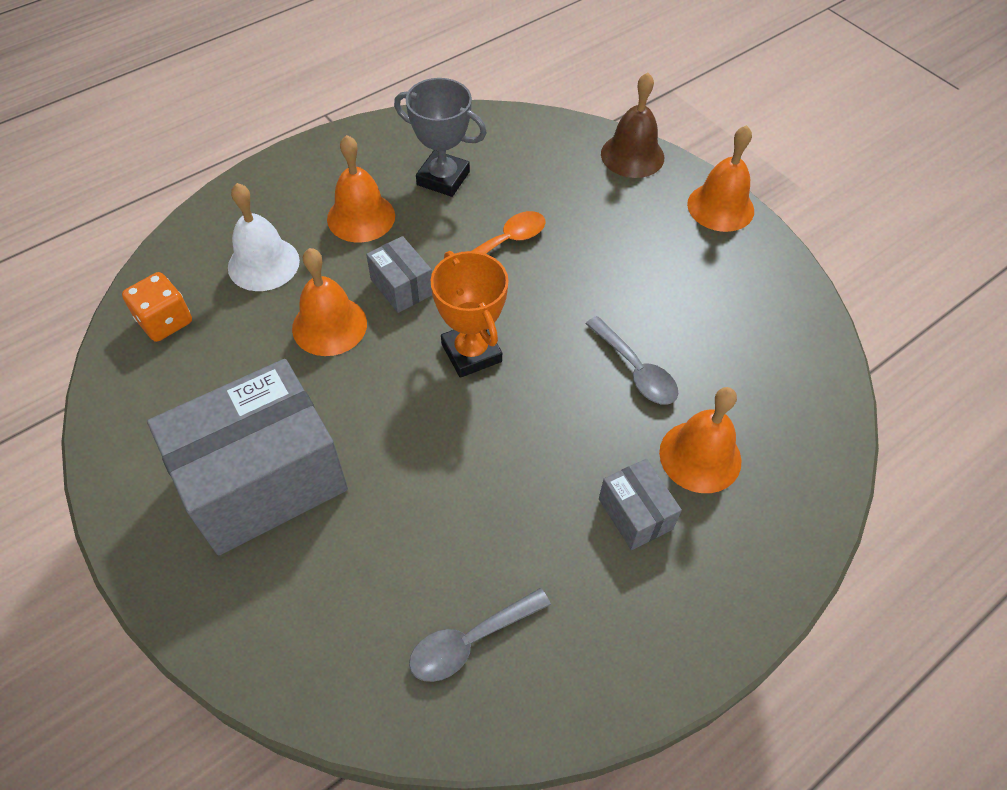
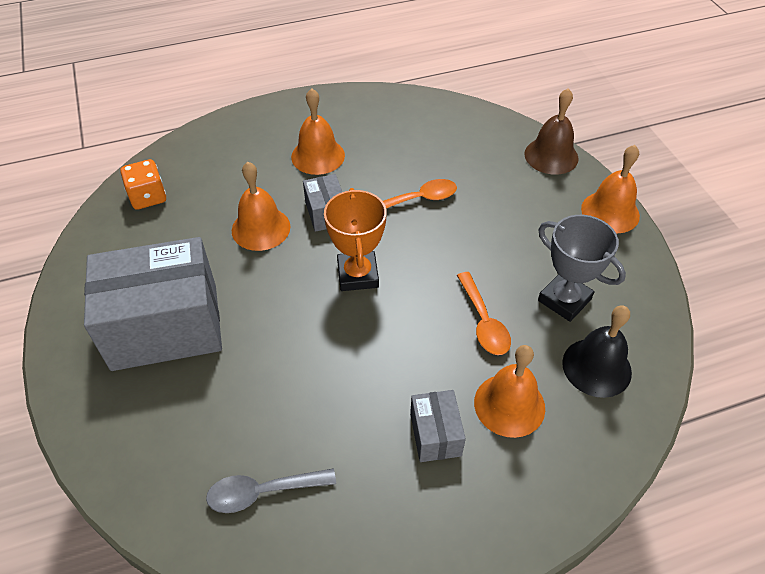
camera: 20 degrees right, 5 degrees down
white bell [228,183,300,291] -> none
grey trophy [394,78,487,197] -> grey trophy moved to [538,215,626,322]
grey spoon [585,316,678,405] -> orange spoon [457,272,511,355]
none -> black bell [562,306,632,398]

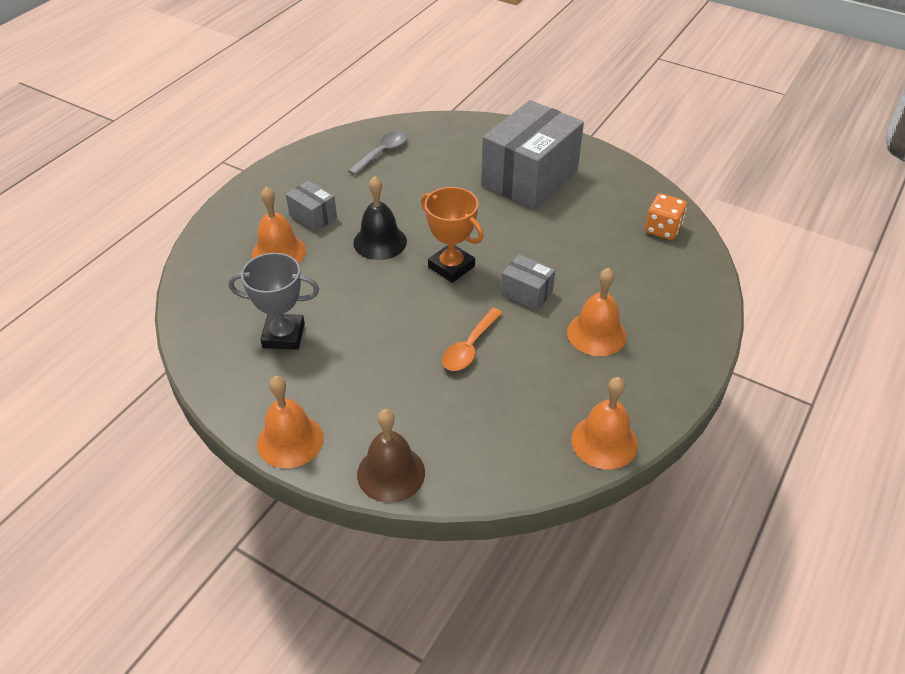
camera: 140 degrees right, 5 degrees down
orange bell [232,162,290,251] -> orange bell moved to [571,377,638,469]
orange spoon [457,272,511,355] -> none
black bell [562,306,632,398] -> black bell moved to [353,176,407,260]

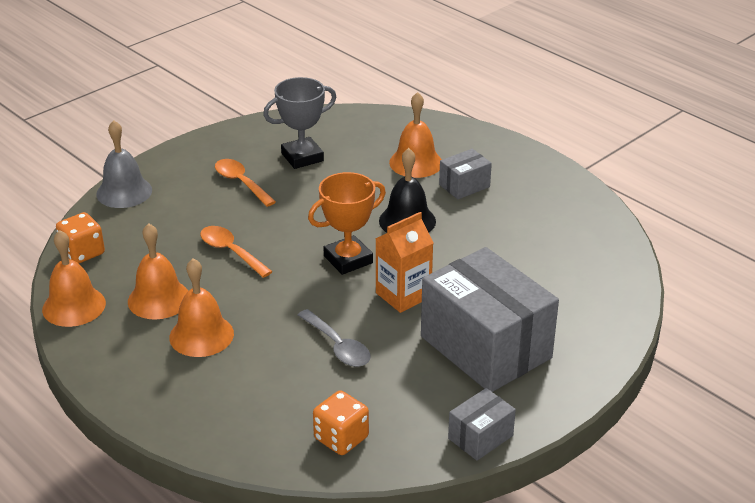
camera: 105 degrees right, 10 degrees down
grey trophy [228,253,319,350] -> grey trophy turned 45 degrees clockwise [263,77,337,169]
orange bell [257,376,324,468] -> orange bell moved to [128,223,188,320]
grey spoon [348,131,407,175] -> grey spoon moved to [298,309,370,367]
brown bell [357,409,425,503] -> grey bell [96,120,152,208]
grey box [501,254,555,311] -> grey box moved to [448,388,516,461]
none -> orange dice [56,212,105,264]
none -> orange spoon [215,159,276,207]
none -> orange carton [375,212,433,313]

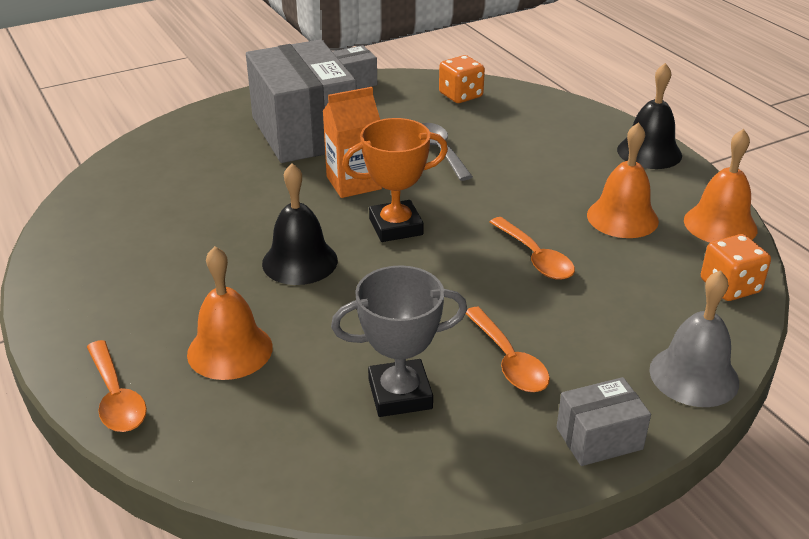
camera: 165 degrees left, 0 degrees up
orange bell [169,258,234,357] -> none
grey box [439,149,492,199] -> grey box moved to [557,377,651,466]
none -> orange spoon [87,340,147,432]
none -> black bell [617,63,682,169]

